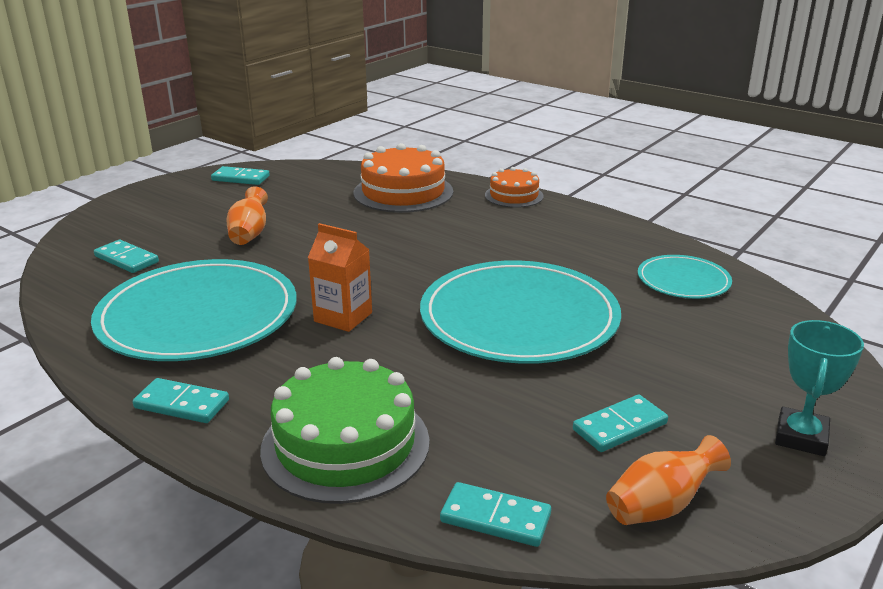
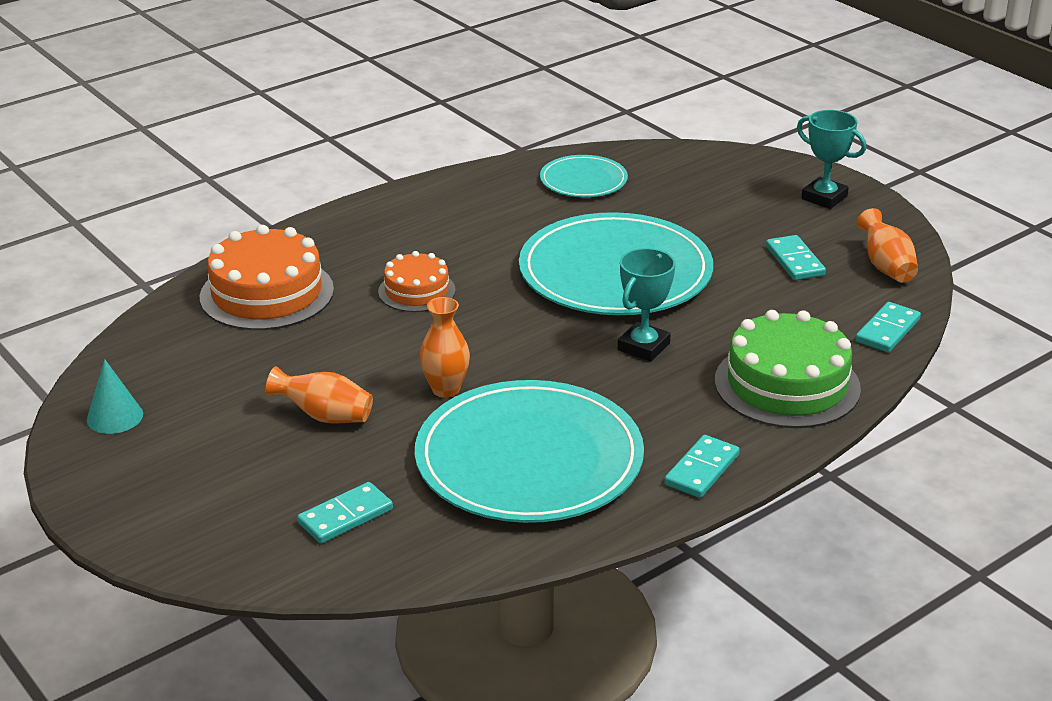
camera: 75 degrees left, 5 degrees up
turquoise domino [211,166,270,185] -> turquoise cone [87,359,143,434]
orange carton [308,223,372,332] -> none
orange cake [485,167,544,208] -> orange cake moved to [378,251,456,312]
none -> orange vase [420,297,470,398]
none -> turquoise trophy [618,248,675,362]

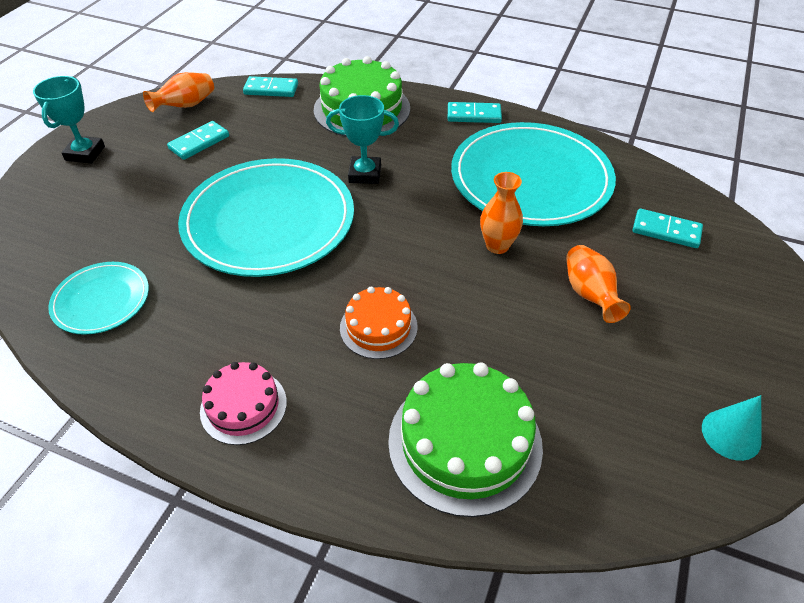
camera: 120 degrees left, 15 degrees up
orange cake [200,225,334,330] -> green cake [388,362,543,517]
none -> pink cake [200,362,287,445]

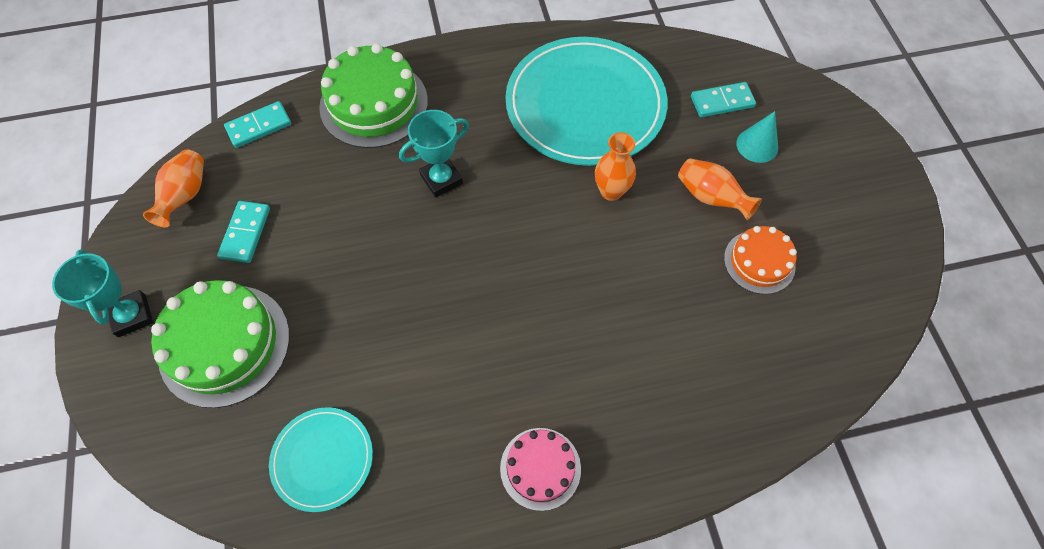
camera: 35 degrees left, 15 degrees up
turquoise plate [178,158,354,277] -> none
orange cake [340,287,418,359] -> orange cake moved to [724,226,797,294]
green cake [388,362,543,517] -> green cake moved to [151,280,290,408]
turquoise domino [448,102,502,123] -> none
turquoise cone [702,395,761,461] -> turquoise cone moved to [736,111,778,163]

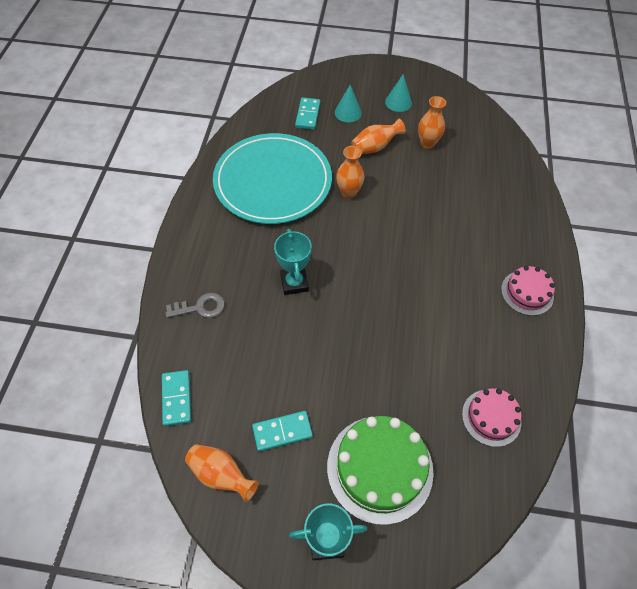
camera: 70 degrees left, 5 degrees down
turquoise domino [217,201,270,263] -> turquoise domino turned 45 degrees counterclockwise [252,411,313,452]
turquoise plate [269,407,373,512] -> pink cake [462,388,522,447]
green cake [319,44,428,148] -> grey key [166,293,225,318]
orange cake [724,226,797,294] -> orange vase [418,96,446,149]
none -> turquoise cone [385,74,412,112]

